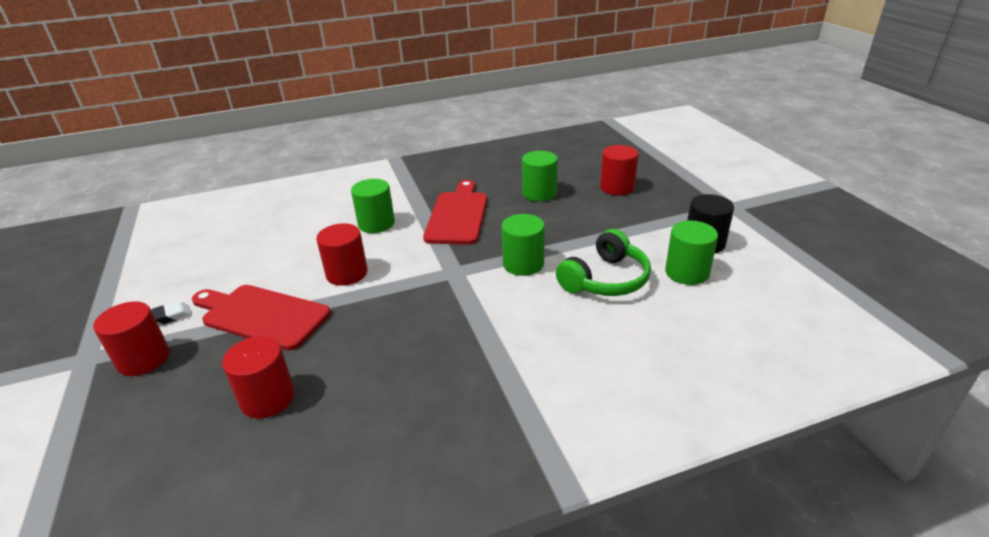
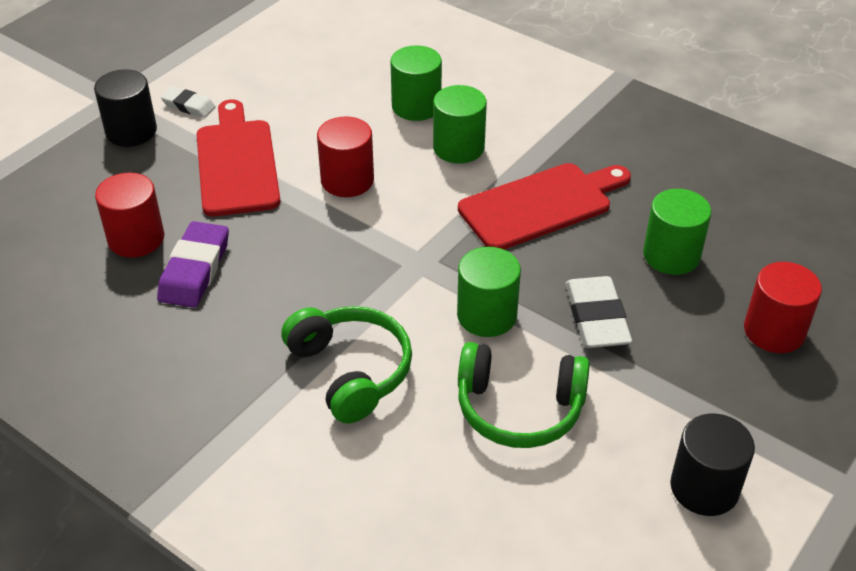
camera: 55 degrees right, 10 degrees up
red cylinder [93,301,169,376] -> black cylinder [94,69,157,147]
green cylinder [665,221,718,285] -> green cylinder moved to [390,45,442,121]
none -> purple eraser [157,221,229,308]
none -> green headphones [281,306,412,424]
none -> white eraser [566,276,632,348]

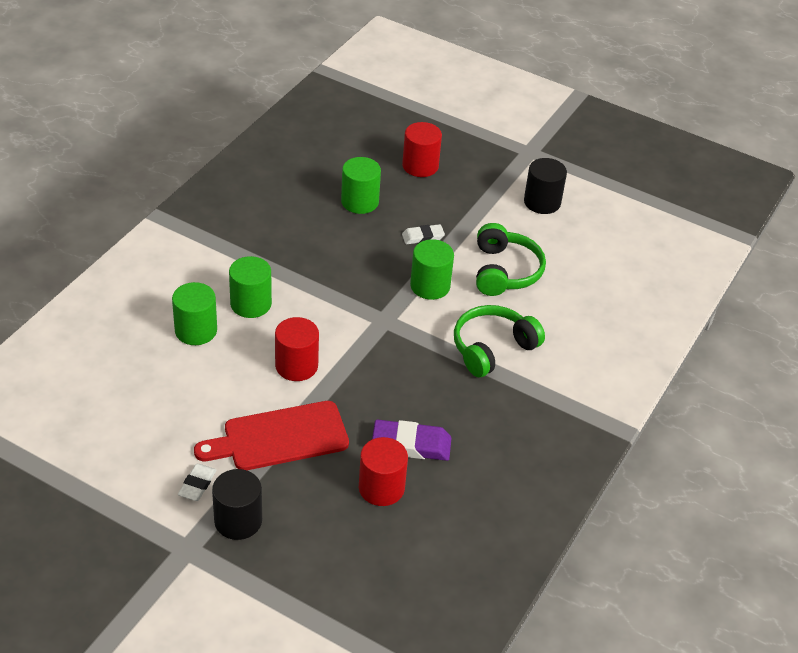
camera: 100 degrees left, 0 degrees up
red cutting board [458,163,631,250] -> none
white eraser [566,276,632,348] -> white eraser [402,224,445,244], size x0.60

